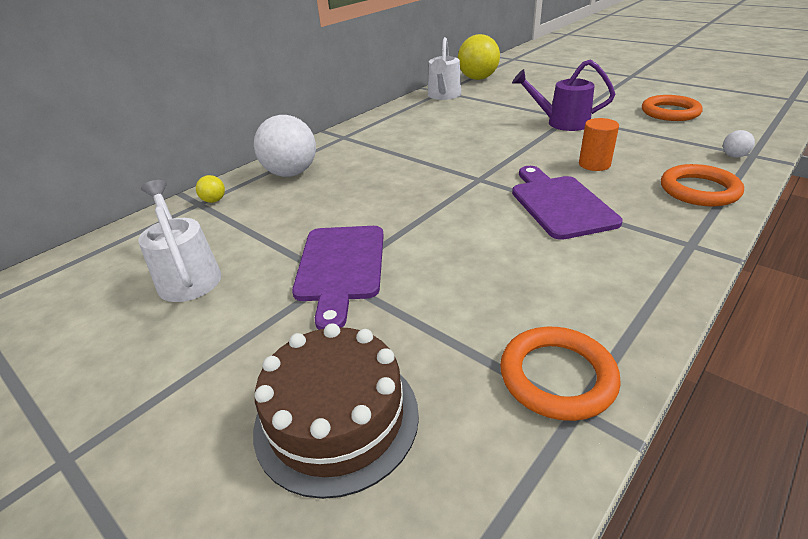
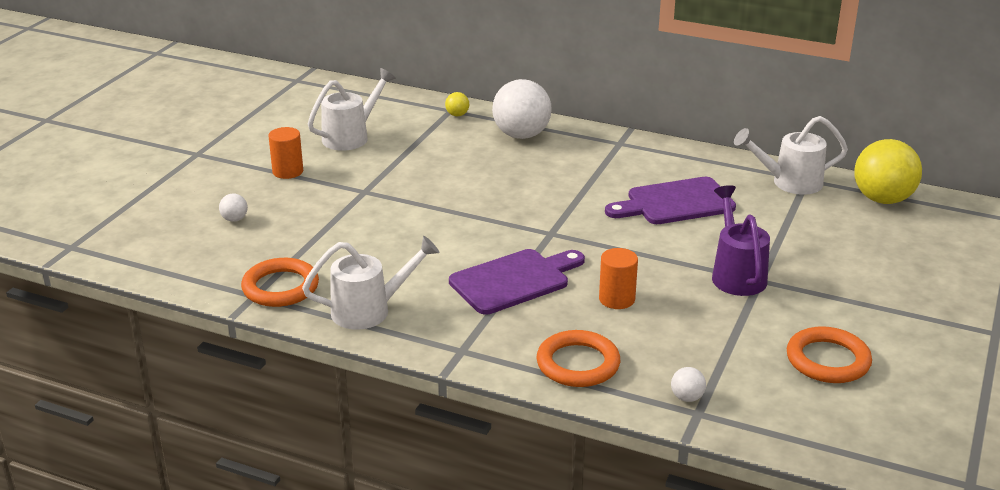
camera: 70 degrees right, 5 degrees down
brown cake [253,323,419,499] -> white ball [219,194,248,222]
purple cutting board [292,226,384,330] -> purple cutting board moved to [605,177,736,224]
none -> orange cylinder [268,127,303,179]
none -> white watering can [302,236,440,330]

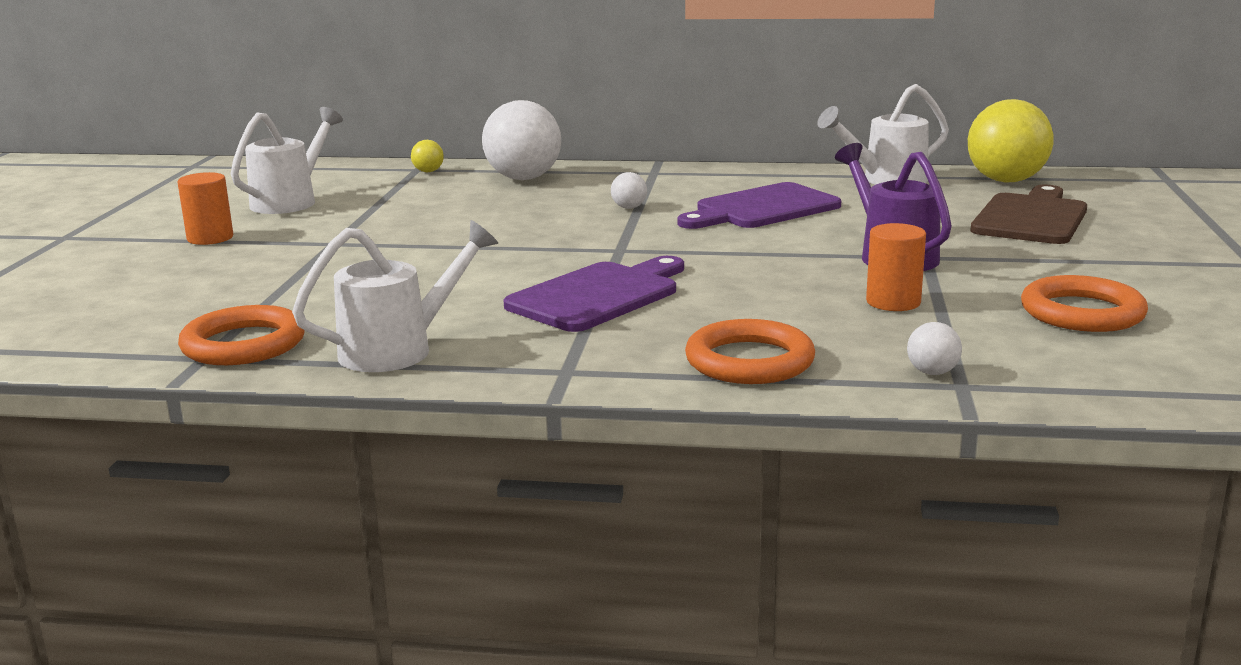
camera: 15 degrees left, 10 degrees down
white ball [219,194,248,222] -> white ball moved to [611,172,647,209]
orange cylinder [599,248,638,309] -> orange cylinder moved to [866,223,926,311]
none -> brown cutting board [970,184,1087,244]

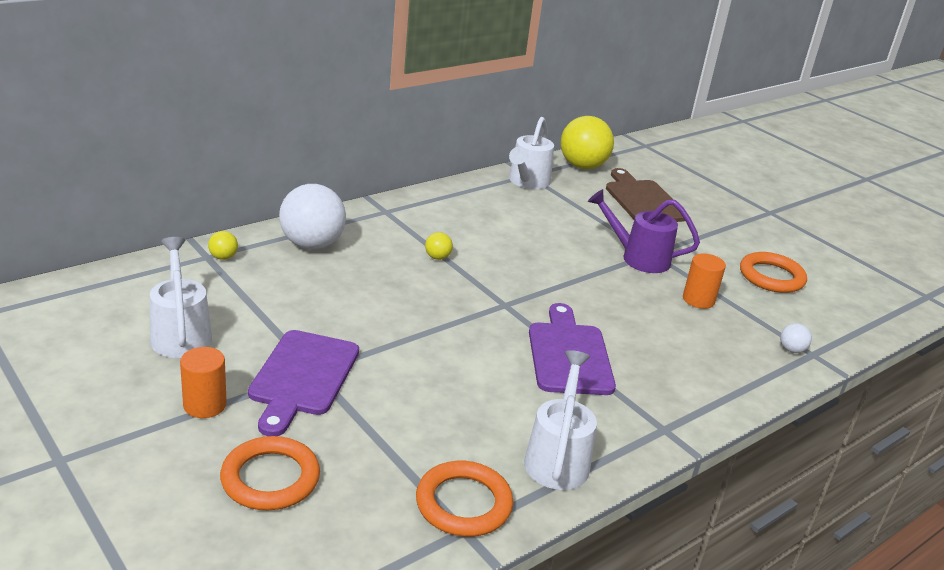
camera: 50 degrees left, 10 degrees up
white ball [611,172,647,209] -> yellow ball [425,232,453,260]
purple cutting board [677,182,841,229] -> purple cutting board moved to [248,330,359,436]
orange ring [685,319,815,384] -> orange ring moved to [220,436,320,510]

